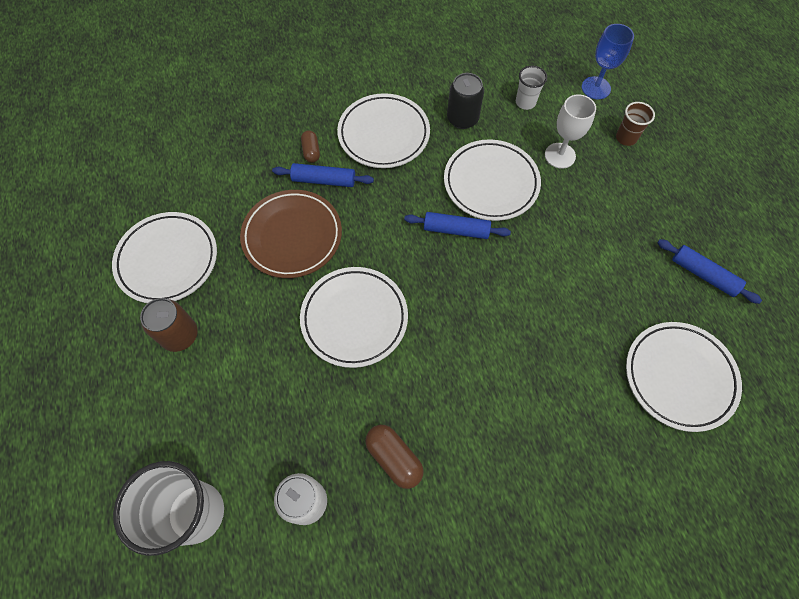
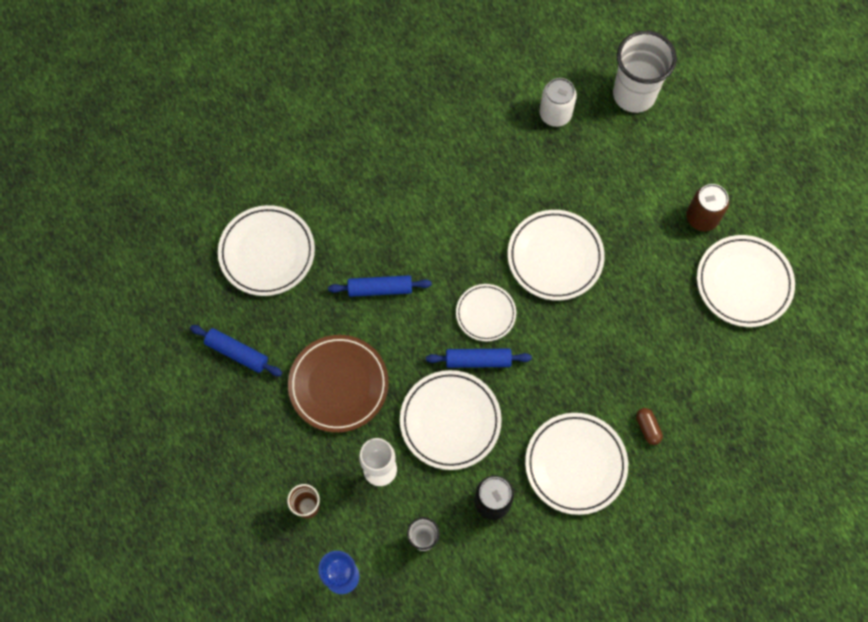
camera: 170 degrees right, 5 degrees up
brown plate [240,190,342,278] -> brown plate moved to [288,335,389,433]
blue rolling pin [272,163,374,187] -> blue rolling pin moved to [328,275,432,297]
brown capsule [365,425,424,489] -> none
none -> white plate [456,284,516,342]

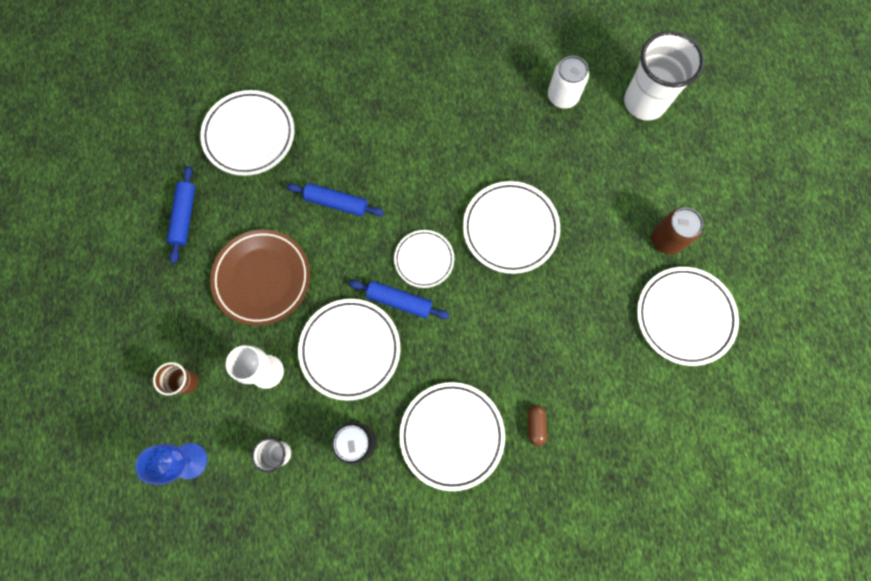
camera: 20 degrees right, 5 degrees up
blue rolling pin [190,325,282,376] -> blue rolling pin turned 45 degrees clockwise [167,166,195,263]

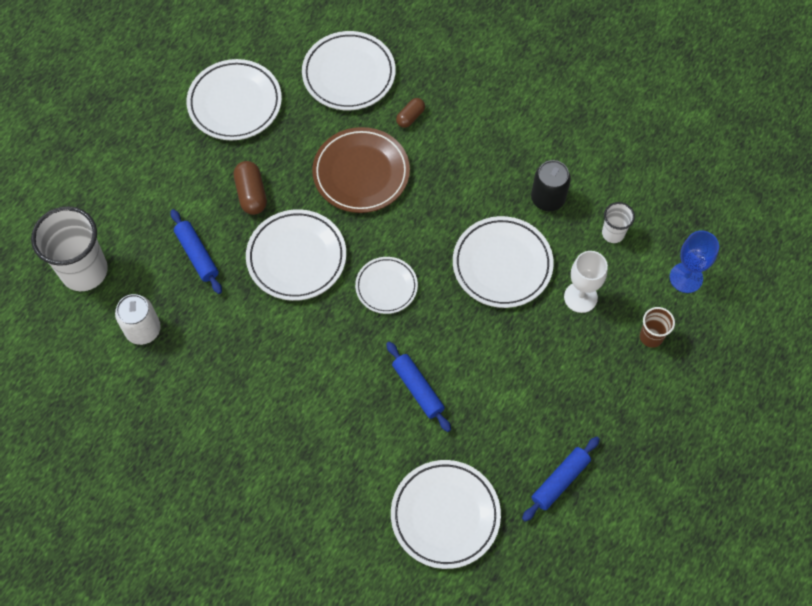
camera: 140 degrees left, 10 degrees down
brown plate [210,229,310,326] -> brown plate moved to [312,127,410,213]
blue rolling pin [349,280,450,319] -> blue rolling pin moved to [171,209,222,294]
white plate [399,382,505,491] -> white plate moved to [302,31,396,110]
brown can [652,208,703,255] -> none
none -> brown capsule [234,161,267,215]

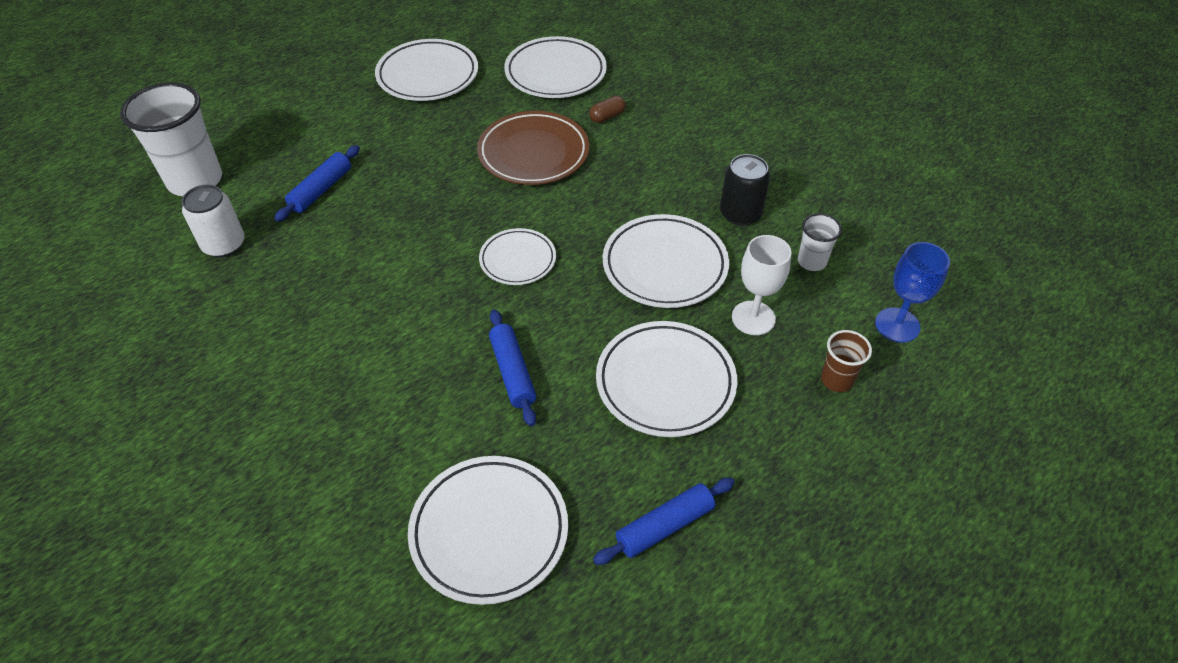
camera: 15 degrees right, 15 degrees down
blue rolling pin [171,209,222,294] -> blue rolling pin turned 45 degrees clockwise [274,145,360,222]
brown capsule [234,161,267,215] -> none
white plate [246,209,346,301] -> white plate moved to [596,321,737,437]

